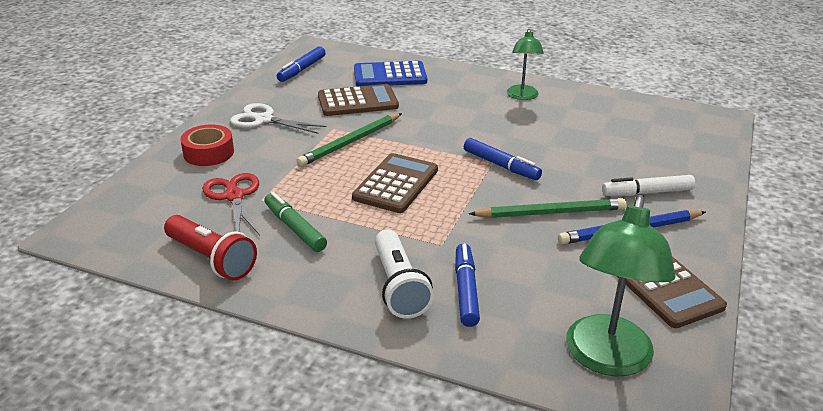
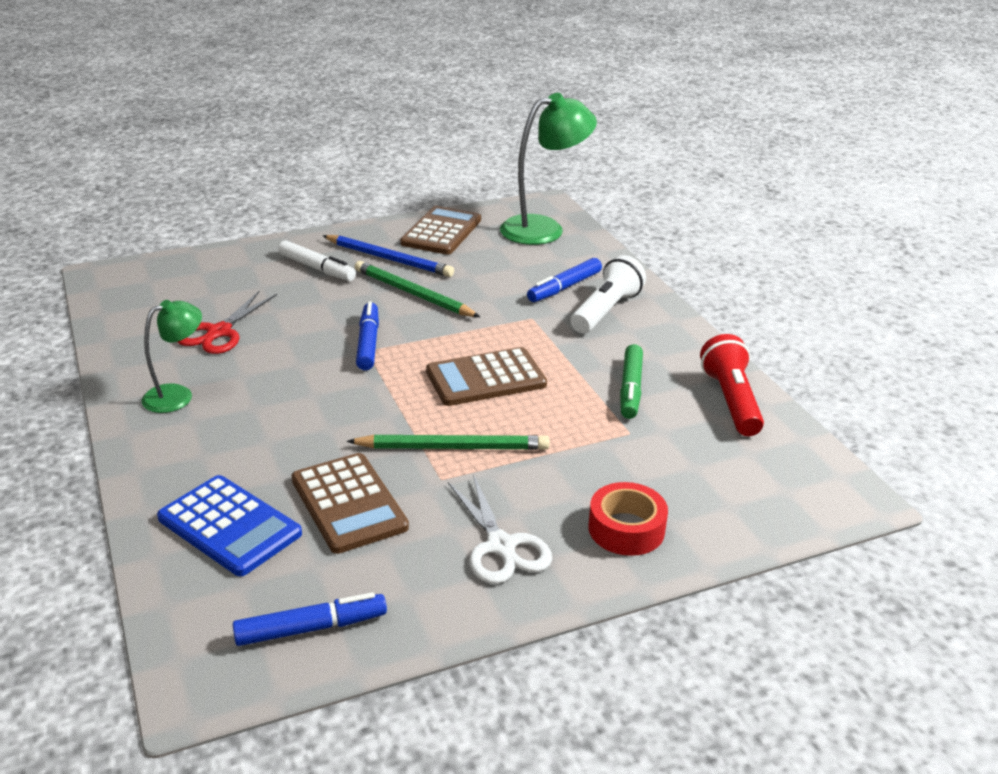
camera: 135 degrees left, 0 degrees up
red scissors [202,173,260,235] -> red scissors moved to [178,291,277,354]
brown calculator [318,84,399,116] -> brown calculator turned 150 degrees counterclockwise [291,453,409,554]

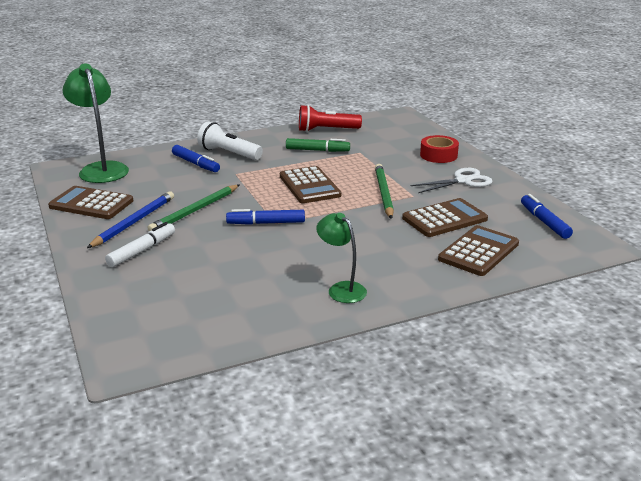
camera: 90 degrees left, 5 degrees down
blue calculator [157,475,302,576] -> brown calculator [438,225,519,276]
red scissors [178,291,277,354] -> none

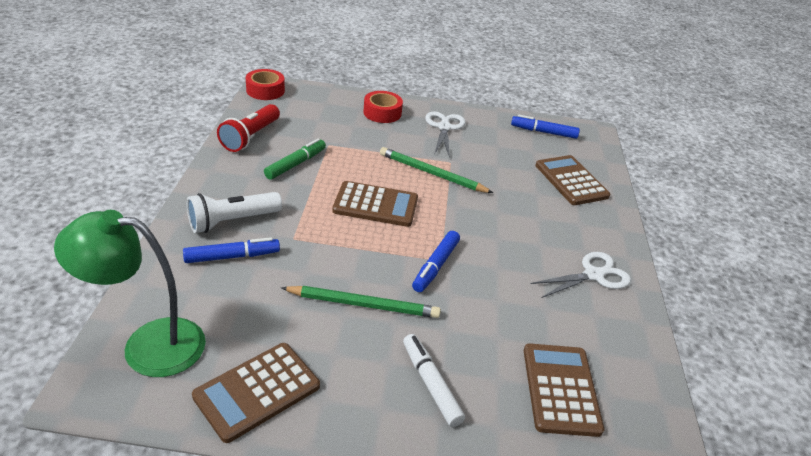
camera: 65 degrees left, 10 degrees up
blue pencil [87,191,174,248] -> none
green pencil [148,185,239,231] -> green pencil turned 60 degrees counterclockwise [281,286,441,318]
green lamp [316,213,367,303] -> white scissors [531,252,631,298]
brown calculator [402,198,488,237] -> brown calculator moved to [524,343,604,437]
none -> red tape [246,69,285,100]

